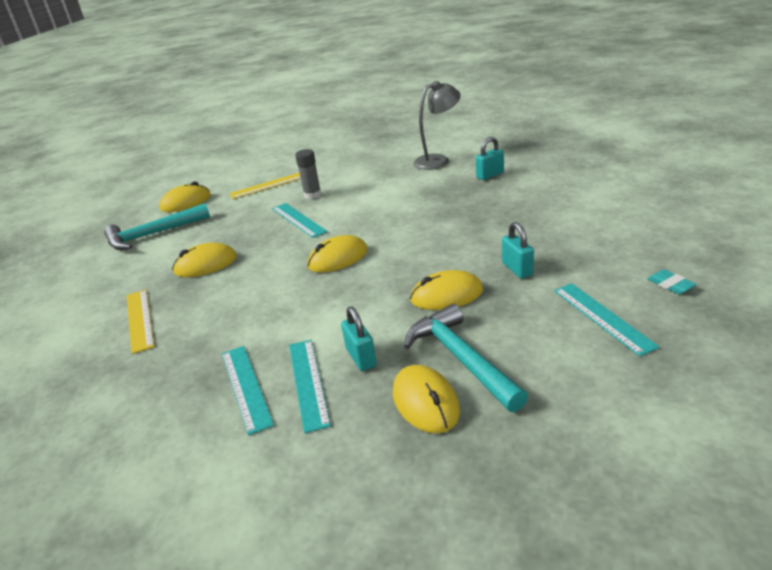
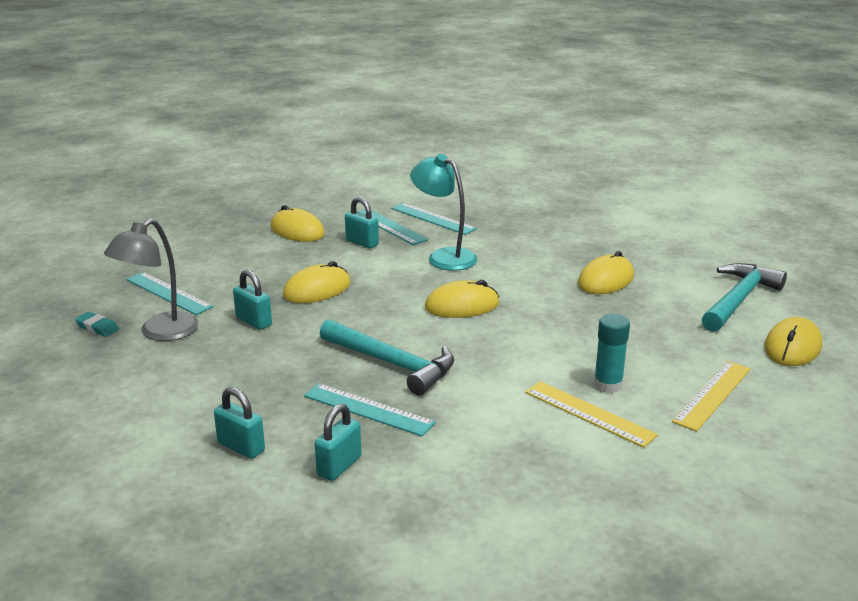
camera: 150 degrees right, 5 degrees down
yellow ruler [127,290,154,354] -> yellow ruler moved to [525,381,658,448]
turquoise ruler [272,203,328,238] -> turquoise ruler moved to [304,383,436,437]
grey glue stick [295,149,321,199] -> turquoise glue stick [594,314,630,393]
yellow mouse [307,235,367,272] -> yellow mouse turned 45 degrees clockwise [425,280,499,318]
turquoise hammer [404,303,528,412] -> turquoise hammer moved to [320,319,454,396]
grey lamp [413,81,461,170] -> grey lamp moved to [104,219,199,341]
none -> turquoise padlock [214,387,265,459]
none -> turquoise lamp [410,154,478,271]

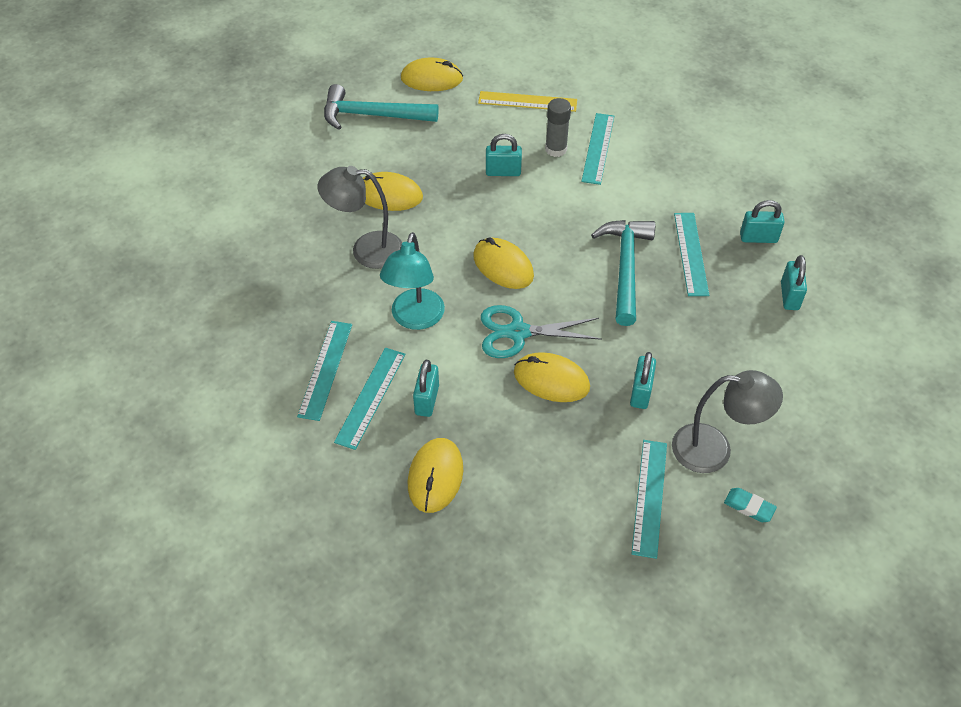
camera: 120 degrees left, 25 degrees up
turquoise eraser [75,312,119,337] -> turquoise eraser turned 60 degrees counterclockwise [724,488,777,522]
yellow ruler [525,381,658,448] -> turquoise ruler [581,113,614,185]
turquoise glue stick [594,314,630,393] -> grey glue stick [545,98,571,157]
none -> grey lamp [318,166,402,269]
none -> turquoise scissors [481,305,602,358]
none -> turquoise padlock [486,134,522,176]

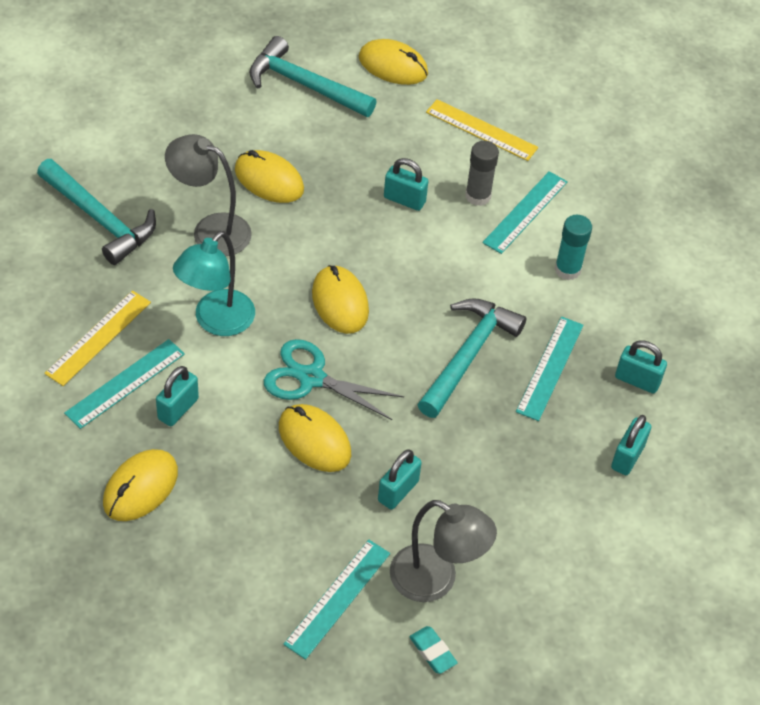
camera: 20 degrees right, 0 degrees up
turquoise ruler [297,321,352,421] -> yellow ruler [44,290,151,386]
none -> turquoise hammer [37,159,156,265]
none -> turquoise glue stick [555,215,592,280]

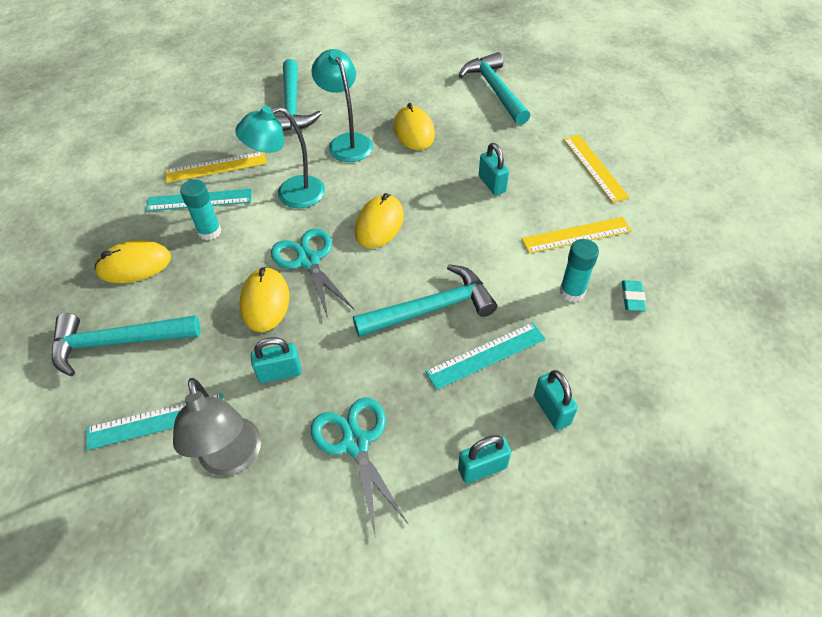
camera: 45 degrees right, 0 degrees up
turquoise padlock [156,366,199,426] -> turquoise glue stick [180,179,222,240]
grey lamp [165,134,252,256] -> turquoise lamp [312,49,373,162]
yellow mouse [359,39,428,85] -> none
turquoise eraser [409,626,458,674] -> turquoise eraser moved to [622,280,646,311]
grey glue stick [465,141,499,206] -> none
turquoise ruler [482,171,568,254] -> yellow ruler [521,217,632,253]
none -> turquoise hammer [52,313,200,376]
none -> turquoise scissors [311,397,409,538]

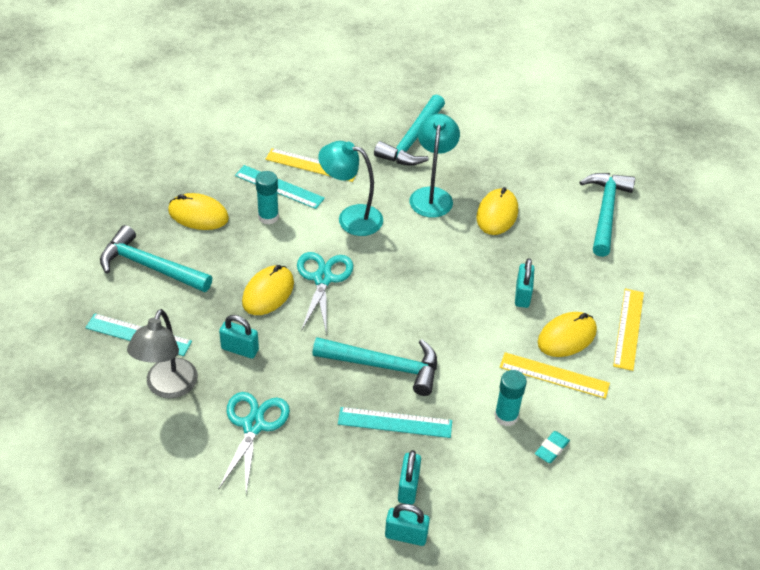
camera: 30 degrees right, 5 degrees down
yellow mouse [355,193,404,248] -> yellow mouse moved to [538,312,597,357]
turquoise padlock [458,435,511,483] -> turquoise padlock moved to [385,504,430,546]

